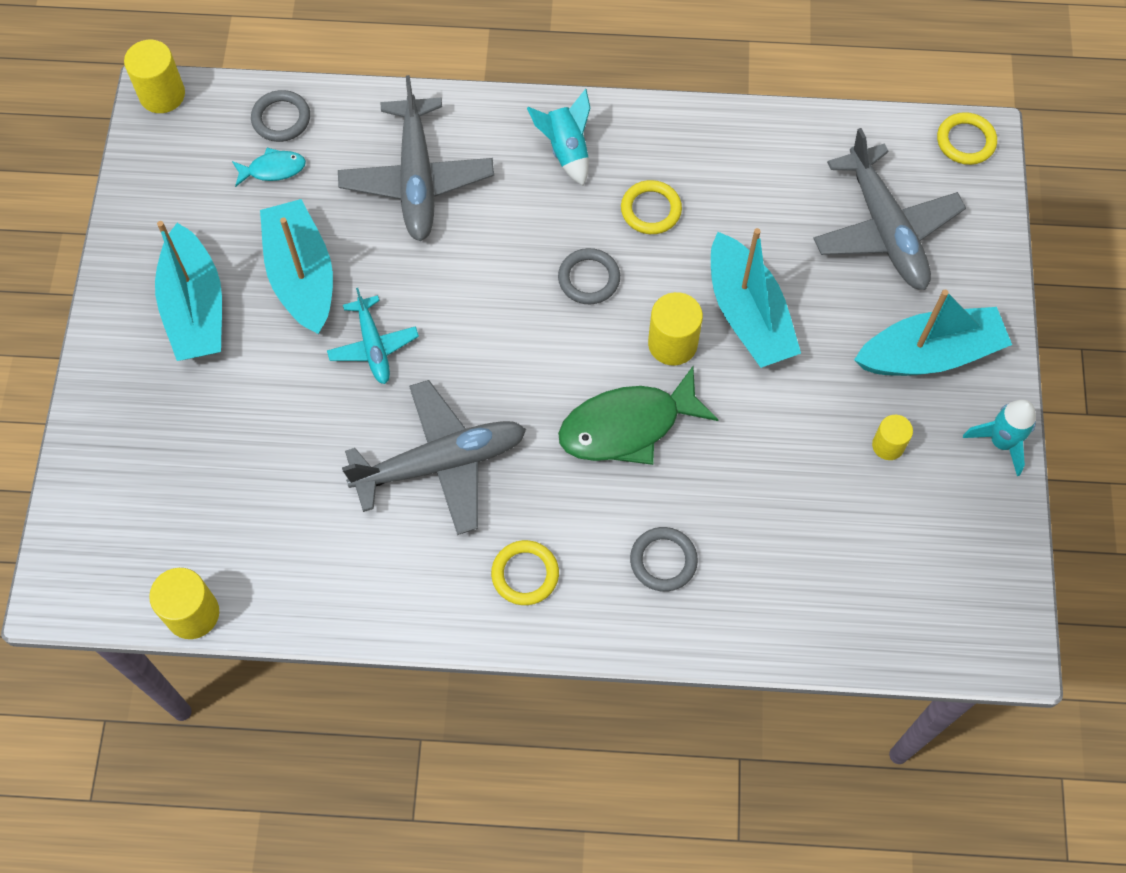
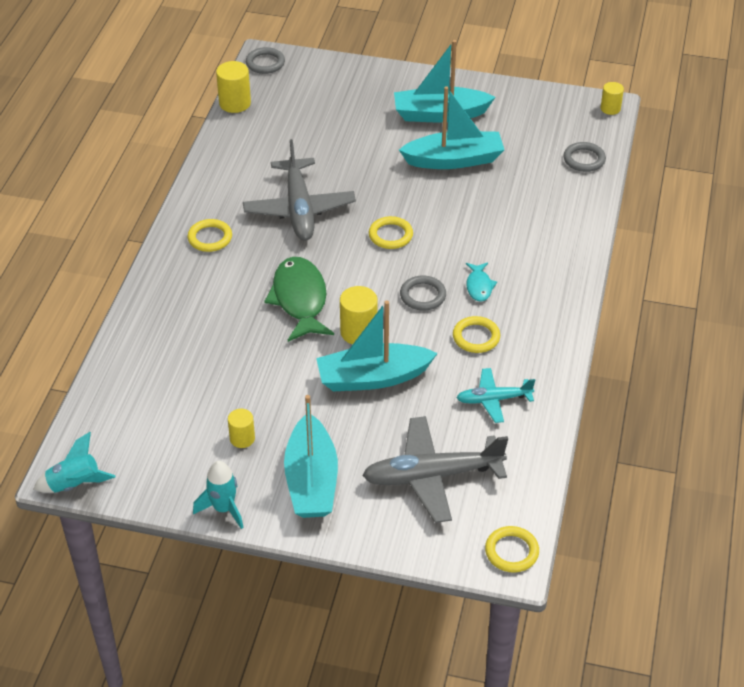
camera: 100 degrees right, 20 degrees down
yellow cylinder [124,40,185,113] -> yellow cylinder [600,82,624,115], size x0.64
turquoise fish [232,148,306,187] -> turquoise fish moved to [466,263,497,302]
turquoise plane [327,288,419,384] -> turquoise plane moved to [456,368,535,423]
grey plane [338,75,494,241] -> none
turquoise rocket [527,89,590,186] -> turquoise rocket moved to [34,432,115,493]
grey ring [630,527,698,592] -> grey ring moved to [246,47,285,74]
none -> yellow ring [369,216,413,249]

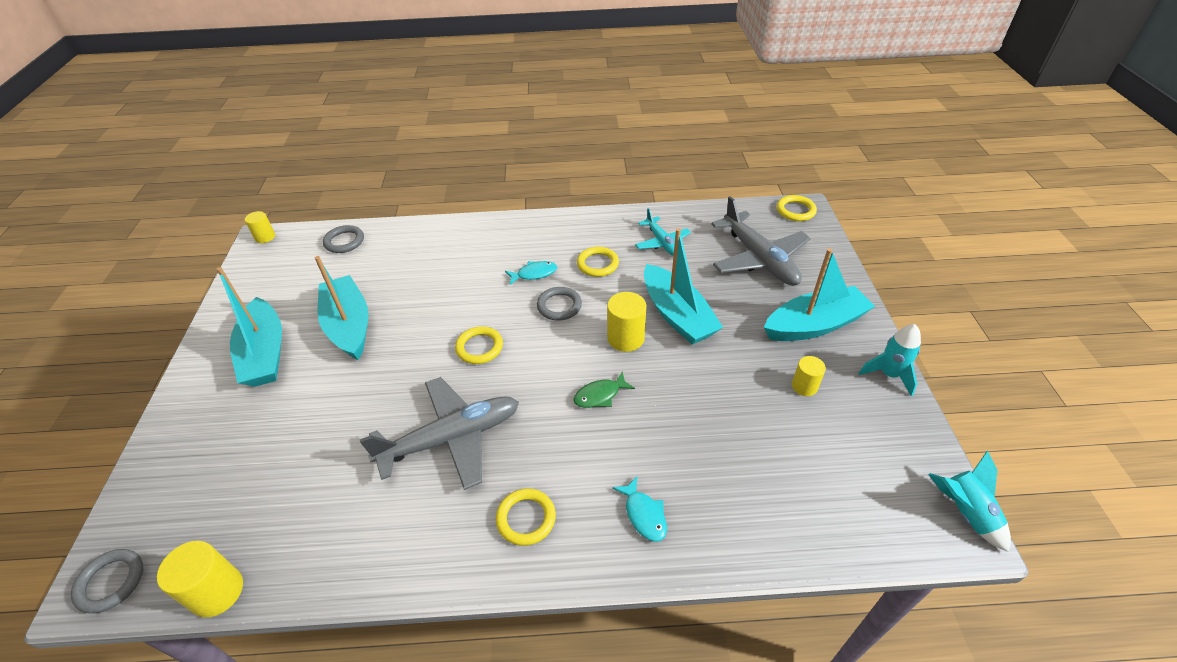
camera: 105 degrees left, 0 degrees up
green fish [264,257,334,342] -> green fish [573,371,635,408], size x0.50
none -> turquoise fish [612,477,667,542]

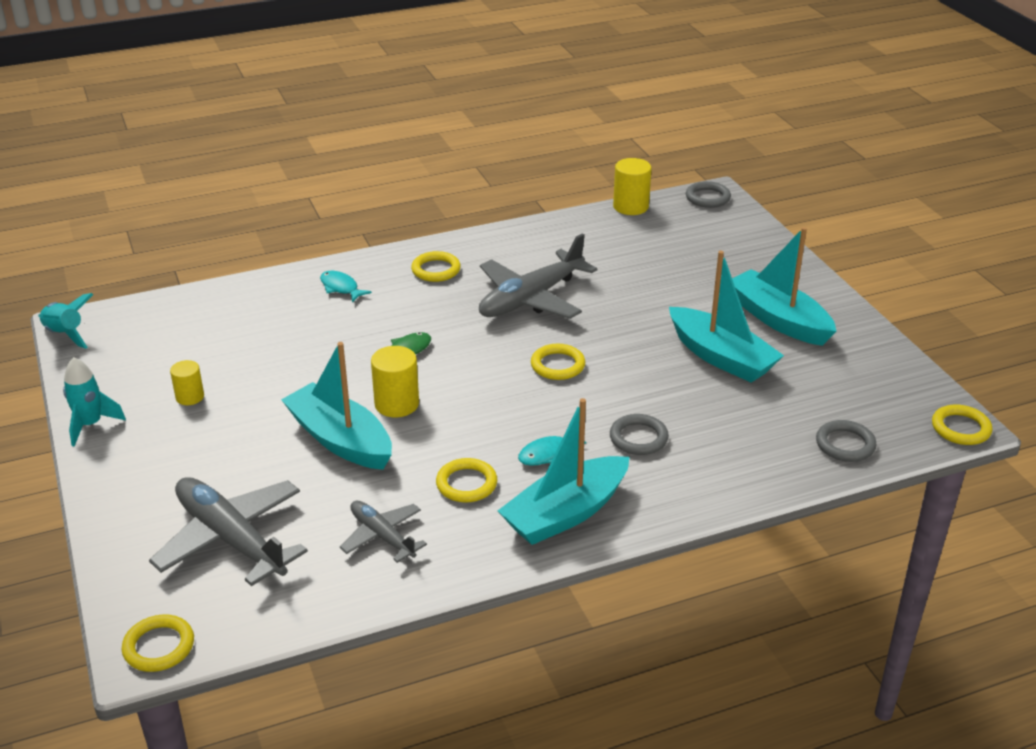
camera: 160 degrees right, 10 degrees down
yellow cylinder [245,211,275,243] -> yellow ring [932,405,992,445]
grey ring [537,287,582,321] -> grey ring moved to [610,414,669,455]
turquoise plane [635,208,691,256] -> grey plane [340,501,427,563]
turquoise boat [764,248,875,341] -> turquoise boat moved to [498,398,630,545]

